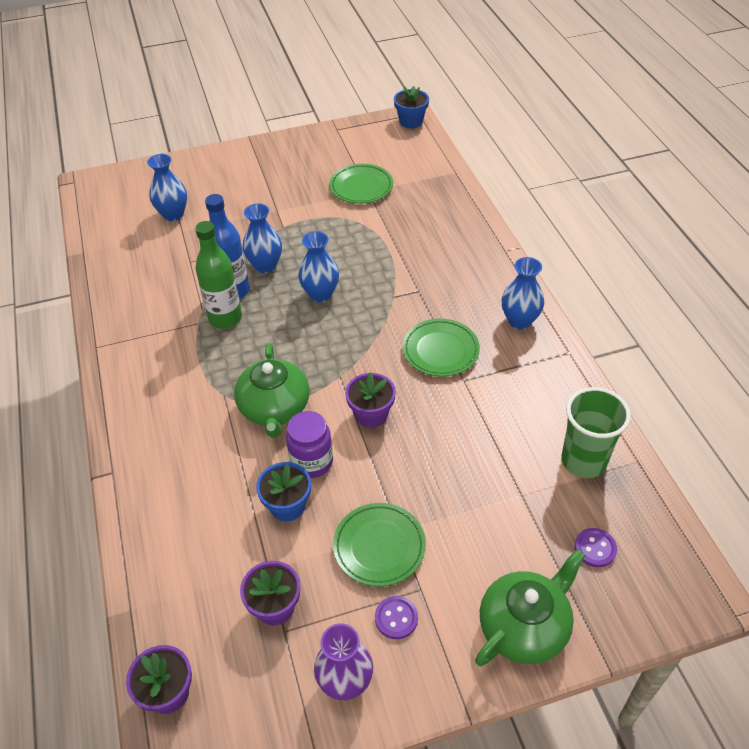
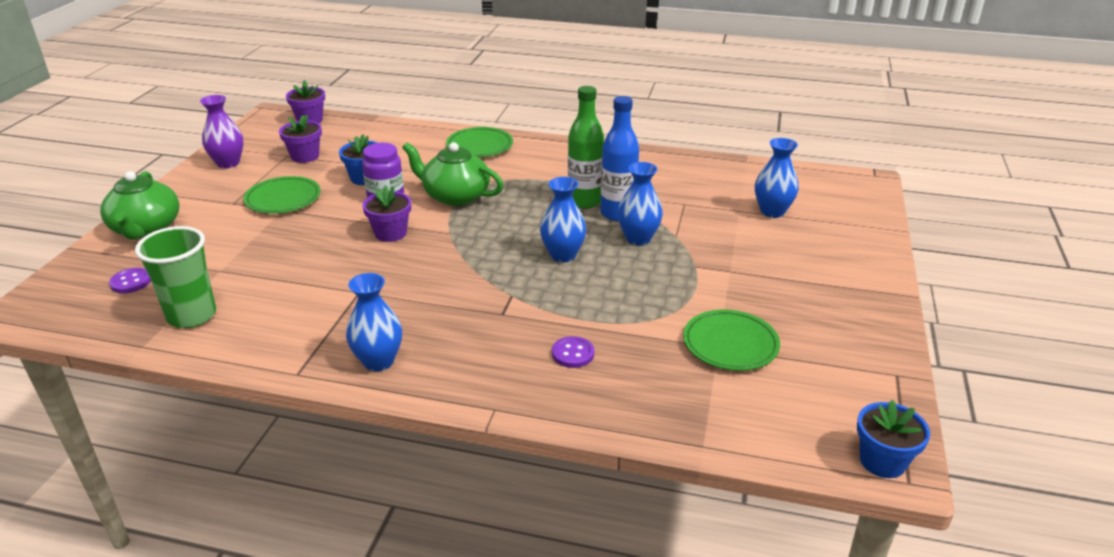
camera: 120 degrees right, 15 degrees down
purple button [375,596,418,639] -> purple button moved to [552,336,594,368]
green plate [402,318,480,377] -> green plate moved to [446,127,513,157]

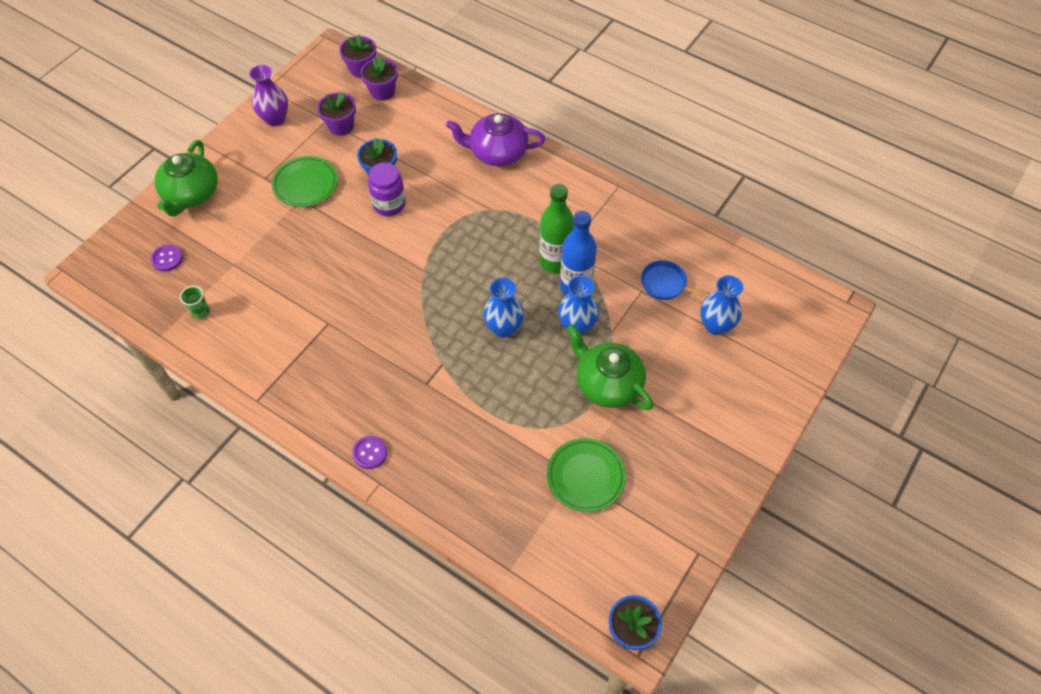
camera: 20 degrees right, 25 degrees up
green cup [135,226,216,328] -> green cup [180,286,210,319], size x0.47
blue vase [346,273,402,372] -> none
purple flower pot [362,185,411,242] -> purple flower pot moved to [360,56,398,101]
green teapot [402,142,504,206] -> green teapot moved to [567,324,654,410]
green plate [446,127,513,157] -> purple teapot [446,113,545,166]
purple button [552,336,594,368] -> purple button moved to [352,436,387,469]
none -> blue pan [641,260,710,300]

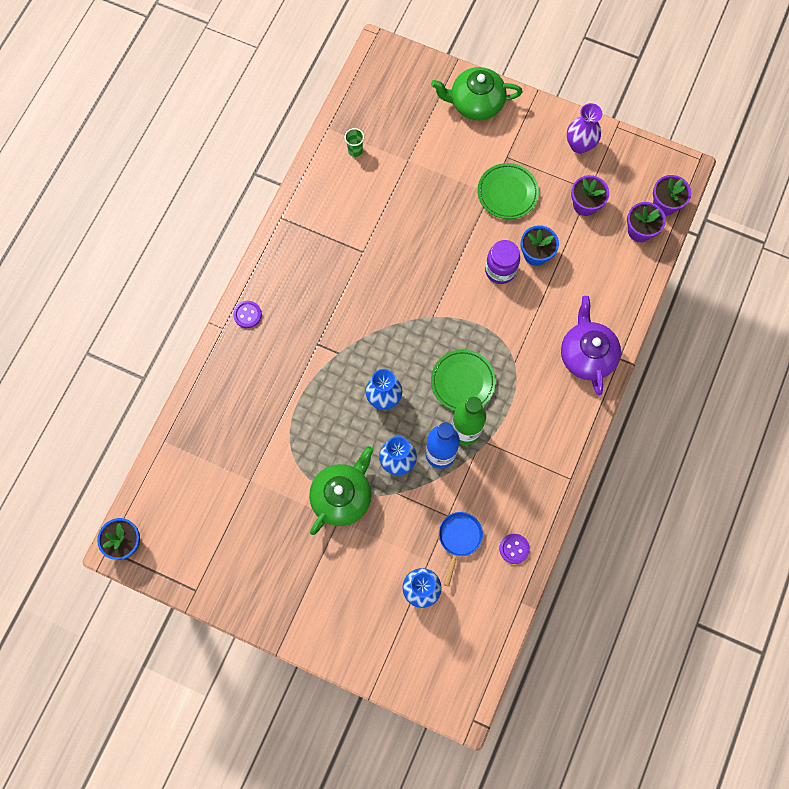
camera: 80 degrees right, 15 degrees up
purple button [151,245,183,272] -> purple button moved to [499,534,530,564]
green plate [547,438,626,512] -> green plate moved to [431,350,496,411]

